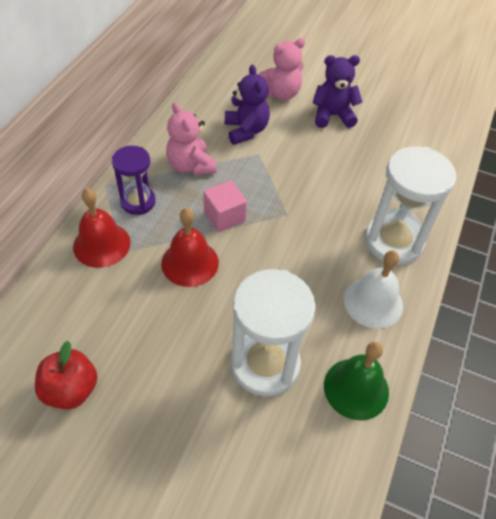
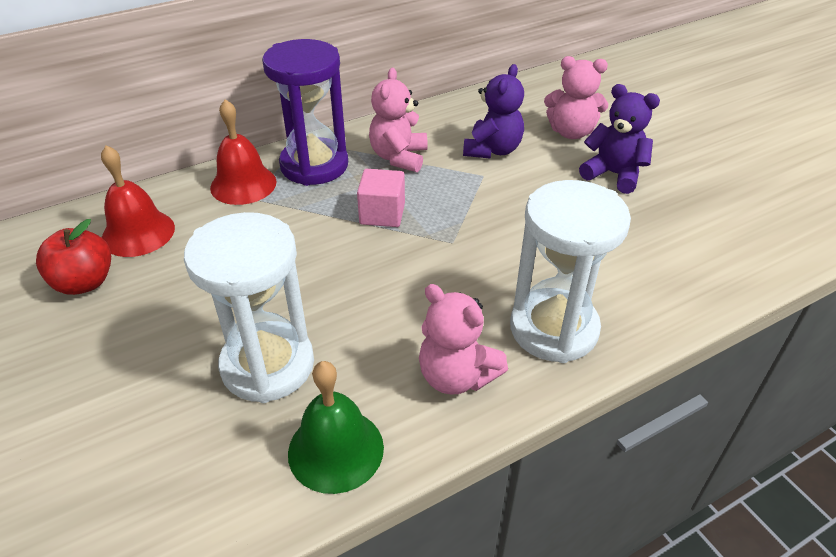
camera: 40 degrees right, 10 degrees down
purple hourglass [112,146,156,215] -> purple hourglass [262,39,348,186], size x1.64
red bell [161,208,219,287] -> red bell moved to [101,145,175,257]
white bell [344,250,403,329] -> pink teddy bear [419,284,508,395]

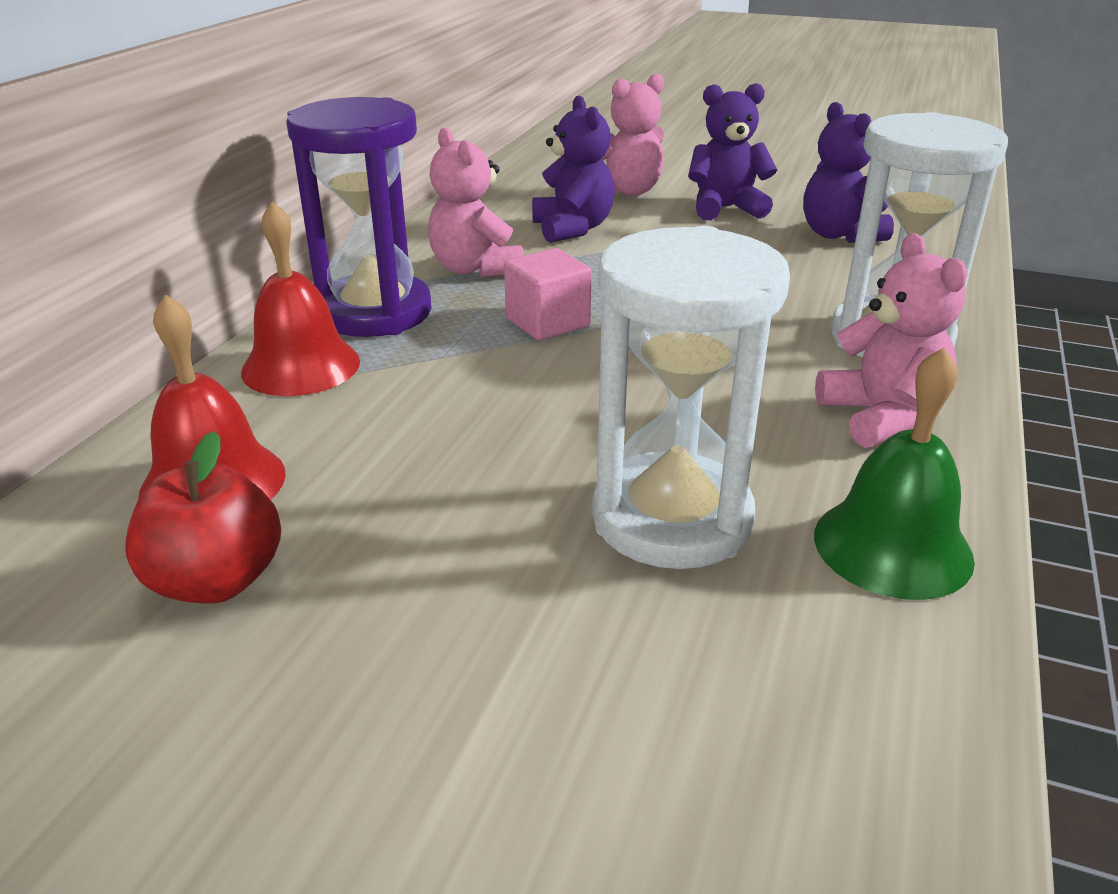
camera: 40 degrees left, 10 degrees down
pink teddy bear [419,284,508,395] -> pink teddy bear turned 105 degrees counterclockwise [815,233,967,448]
none -> purple teddy bear [803,102,894,243]

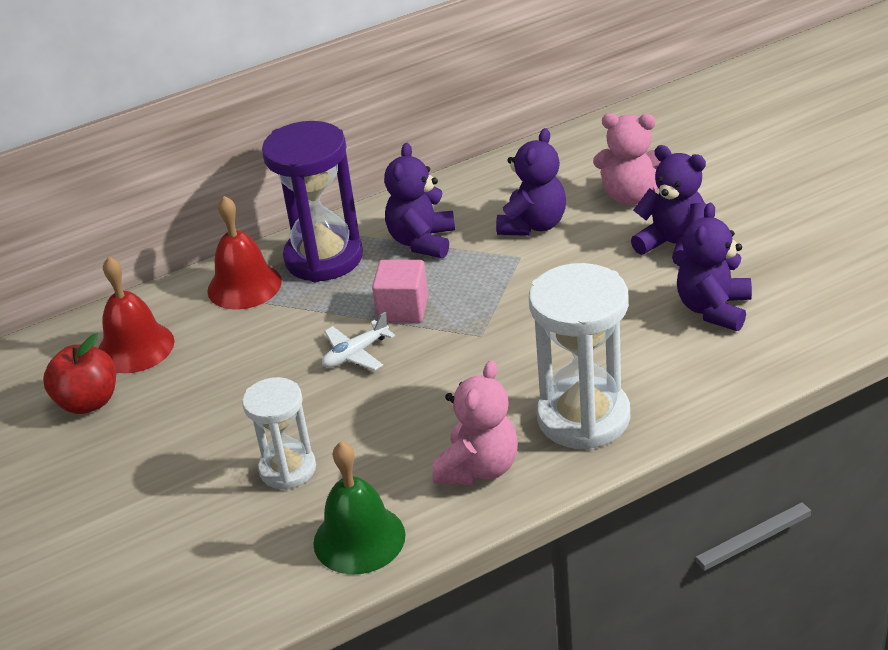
camera: 45 degrees right, 5 degrees up
pink teddy bear [428,128,524,278] -> purple teddy bear [384,143,455,258]
white hourglass [592,226,790,569] -> white hourglass [242,377,316,490], size x0.61
none -> white plane [322,312,395,371]

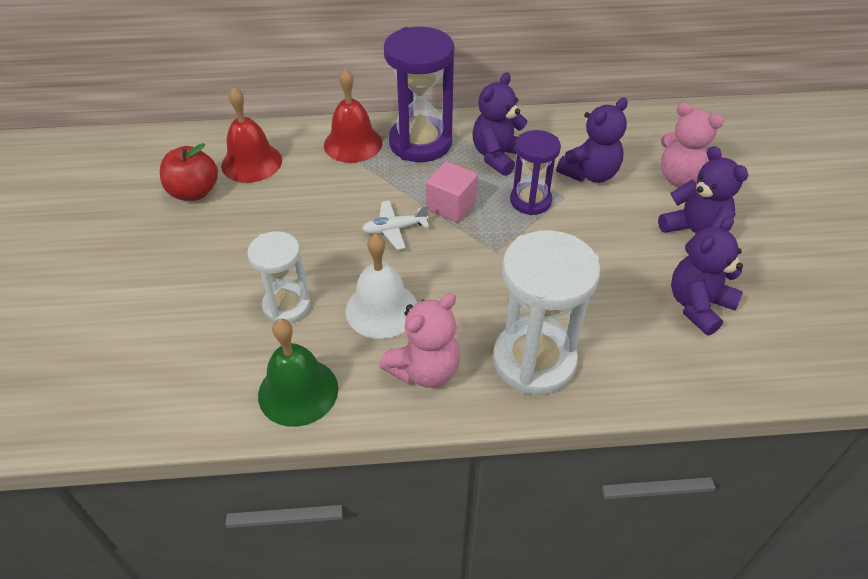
camera: 20 degrees right, 10 degrees up
none -> white bell [345,234,417,339]
none -> purple hourglass [510,130,561,215]

